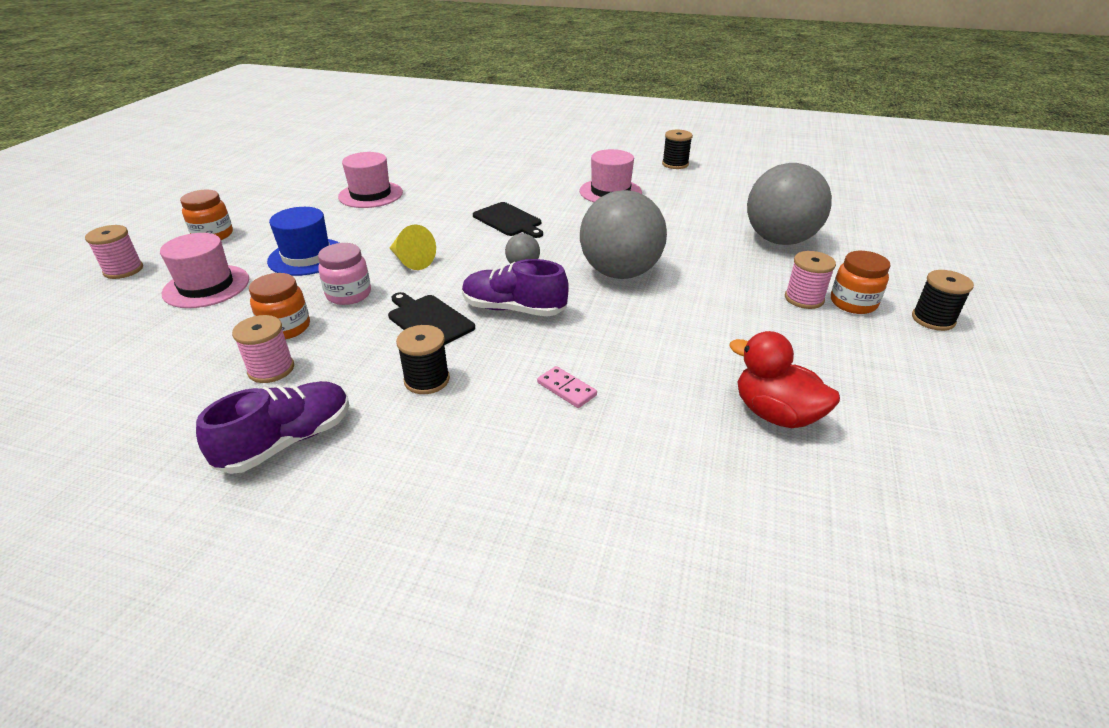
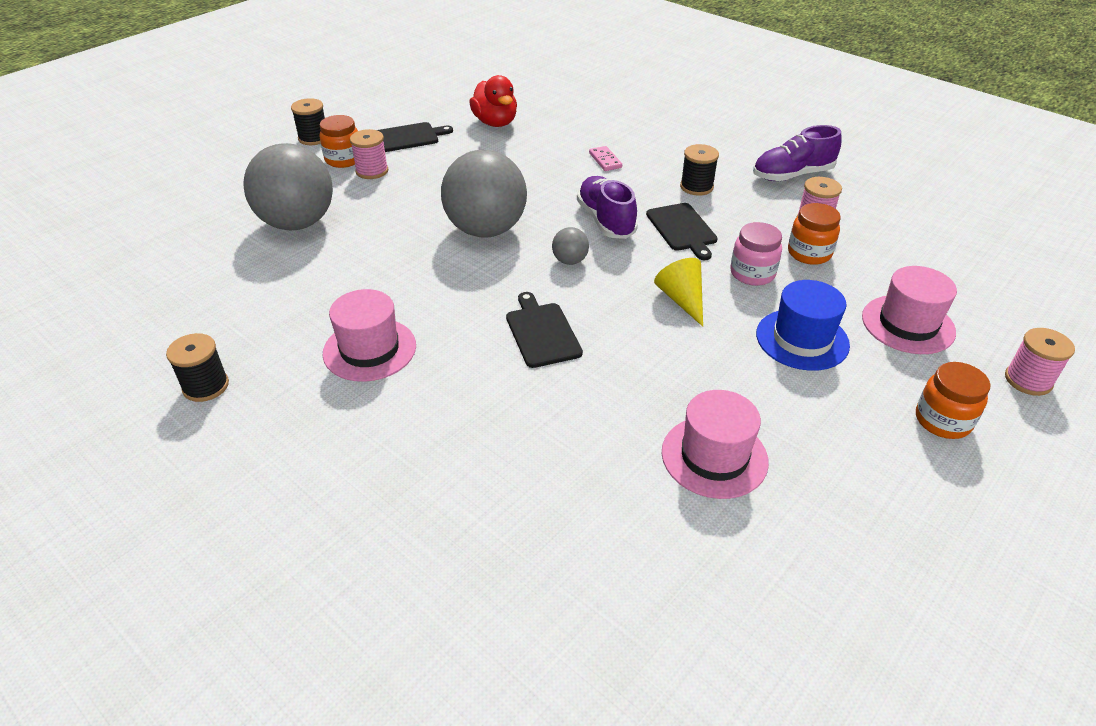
camera: 155 degrees left, 5 degrees up
purple shoe [462,259,569,317] -> purple shoe turned 150 degrees counterclockwise [577,176,638,239]
none -> black cutting board [377,122,453,152]

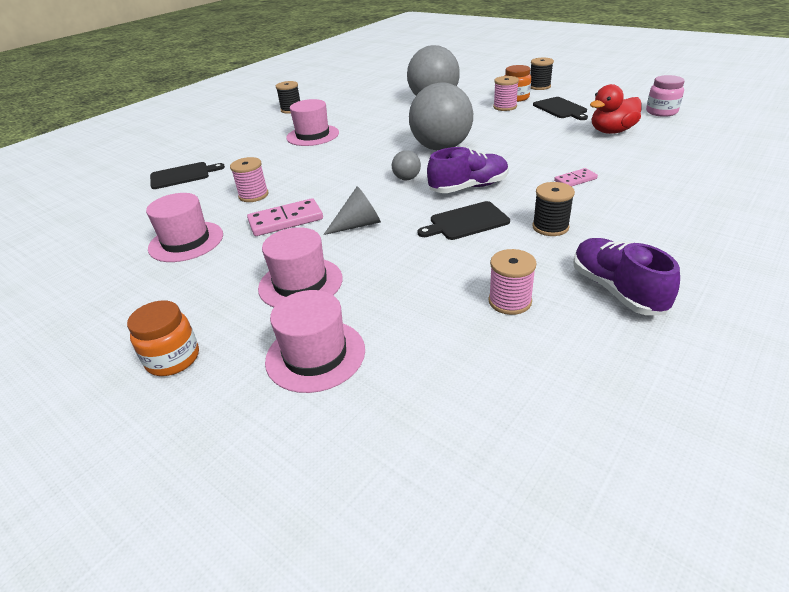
camera: 90 degrees right, 5 degrees down
black cutting board [506,292,583,368] -> black cutting board moved to [150,162,225,189]
yellow cone [654,258,703,327] -> grey cone [323,186,381,235]
pink jar [730,222,782,286] -> pink jar moved to [646,75,685,117]
blue hat [756,280,850,371] -> pink hat [258,227,343,307]
orange jar [788,203,841,265] -> none
pink spool [1005,328,1075,396] -> pink spool moved to [230,157,269,202]
none -> pink domino [247,198,323,236]

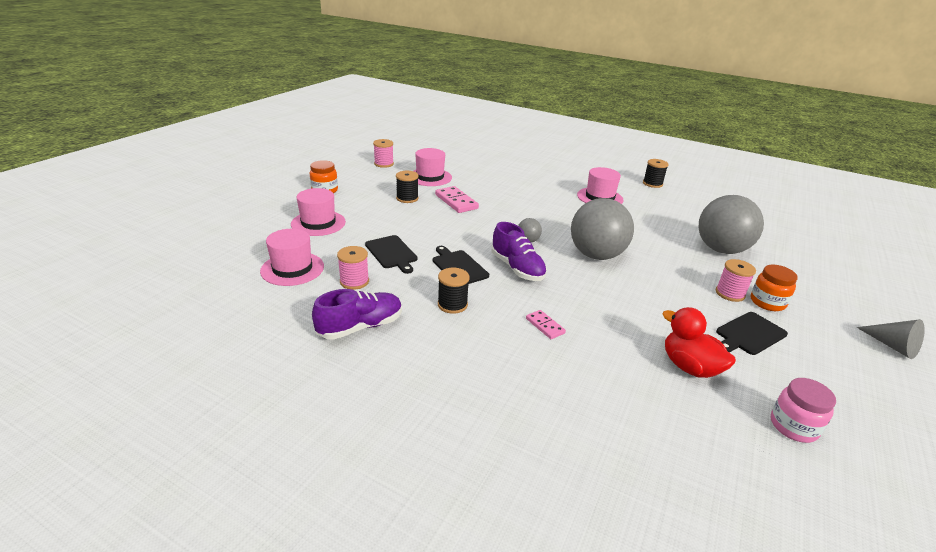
camera: 75 degrees right, 5 degrees down
black cutting board [150,162,225,189] -> black cutting board moved to [365,235,418,274]
pink spool [230,157,269,202] -> pink spool moved to [373,139,394,168]
pink hat [258,227,343,307] -> pink hat moved to [260,229,324,286]
grey cone [323,186,381,235] -> grey cone moved to [857,319,925,359]
black spool [530,58,554,90] -> black spool moved to [396,171,419,203]

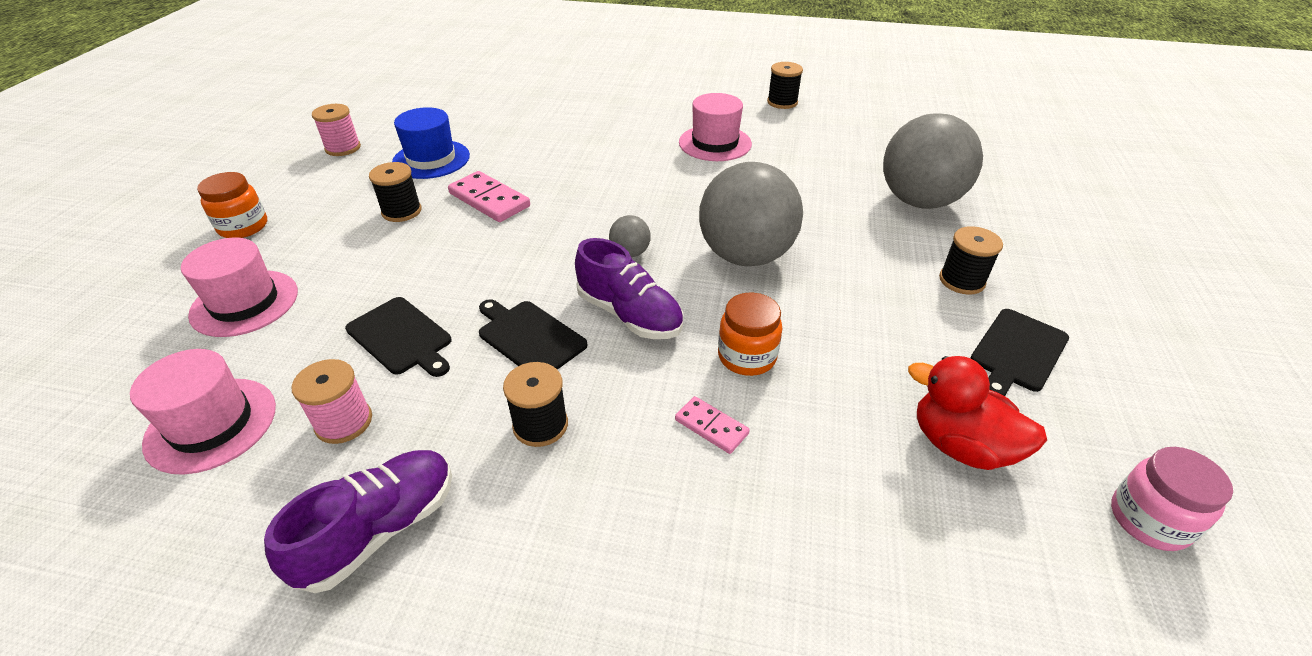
camera: 15 degrees left, 10 degrees up
pink hat [414,148,452,186] -> blue hat [392,107,470,179]
pink spool [716,259,756,302] -> black spool [939,226,1003,295]
orange jar [751,265,798,311] -> orange jar moved to [718,293,782,376]
grey cone [857,319,925,359] -> none

